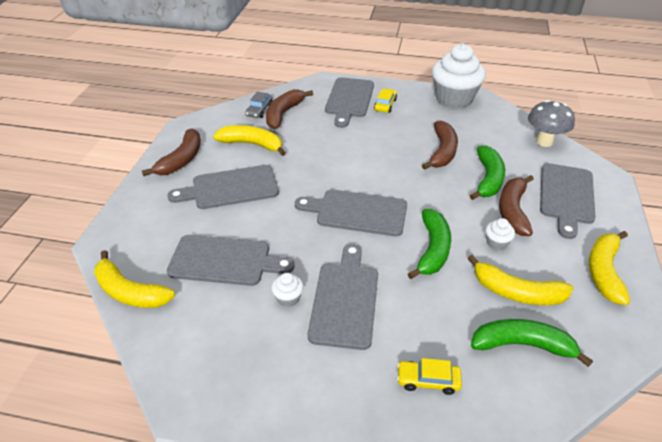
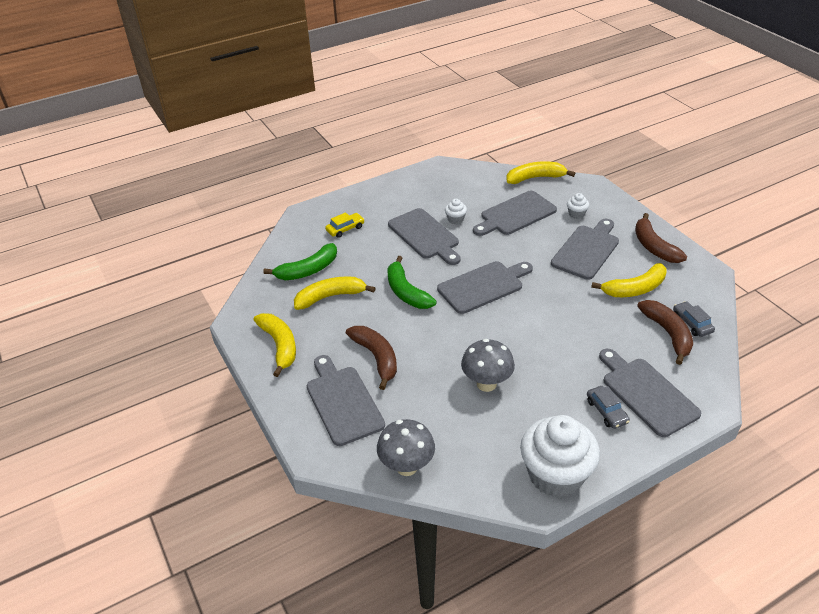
camera: 140 degrees right, 0 degrees up
yellow car [374,88,397,113] -> grey car [587,386,630,429]
brown banana [422,121,458,170] -> grey mushroom [461,339,515,392]
green banana [470,145,505,200] -> none
white cupcake [485,218,515,250] -> white cupcake moved to [567,193,589,219]

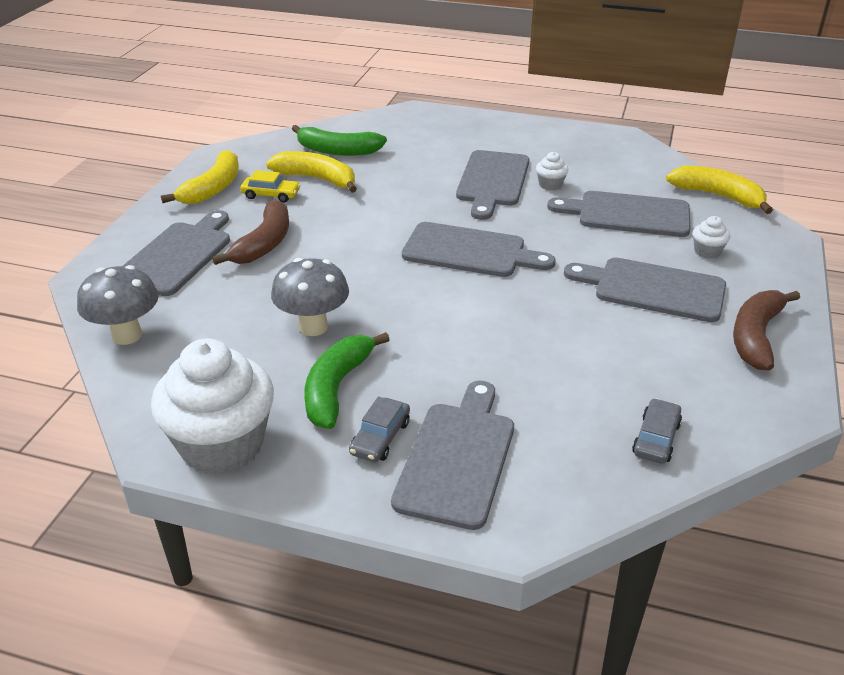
camera: 45 degrees right, 5 degrees down
yellow car [325,212,365,238] -> yellow car moved to [240,170,300,202]
green banana [387,256,437,309] -> green banana moved to [304,332,390,429]
grey cutting board [551,219,619,280] -> grey cutting board turned 150 degrees counterclockwise [564,257,726,322]
yellow banana [591,263,667,297] -> none
brown banana [637,300,693,365] -> none

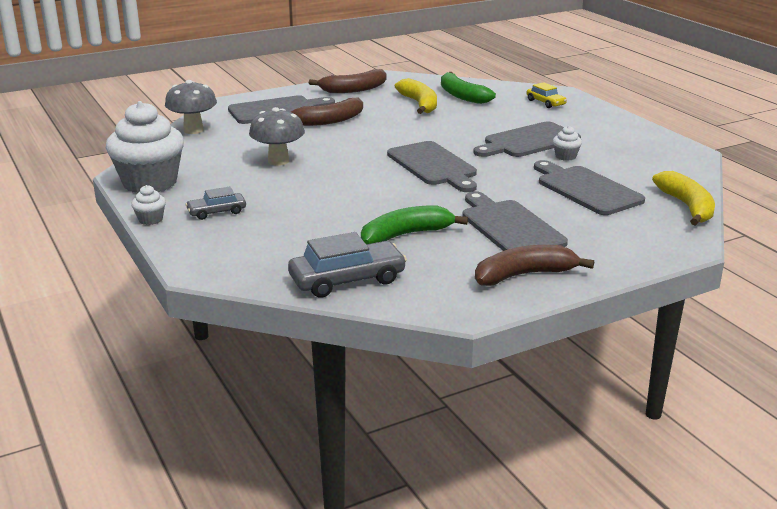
camera: 45 degrees right, 10 degrees down
yellow banana [161,150,239,204] -> brown banana [309,69,386,93]
yellow car [240,170,300,202] -> yellow car moved to [527,82,567,108]
green banana [304,332,390,429] -> green banana moved to [361,205,468,244]
grey cutting board [391,381,514,530] -> none
grey car [632,398,682,464] -> grey car [288,232,407,298], size x1.73
white cupcake [693,216,730,259] -> white cupcake moved to [131,185,166,225]

